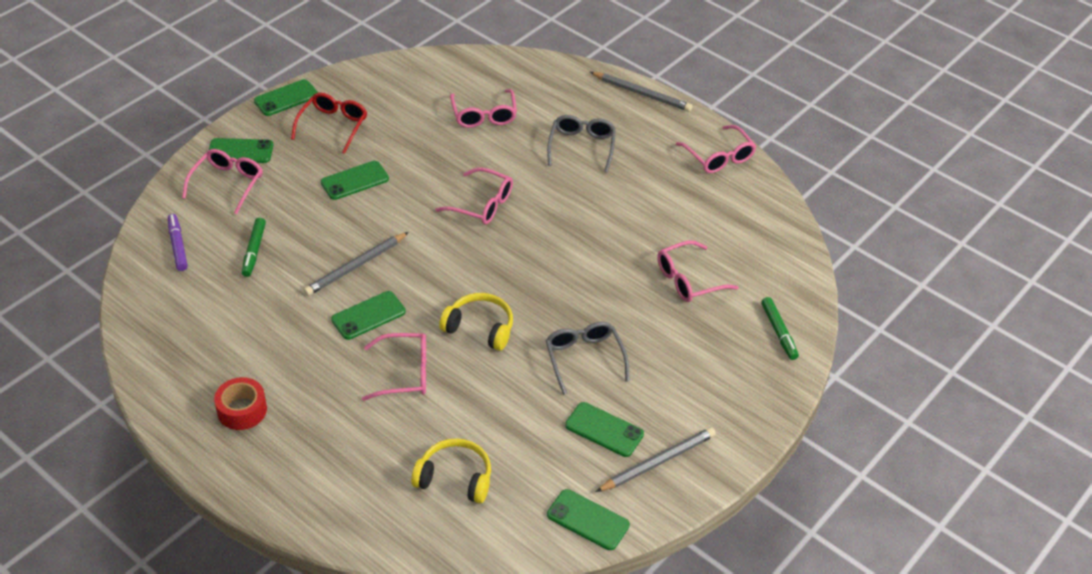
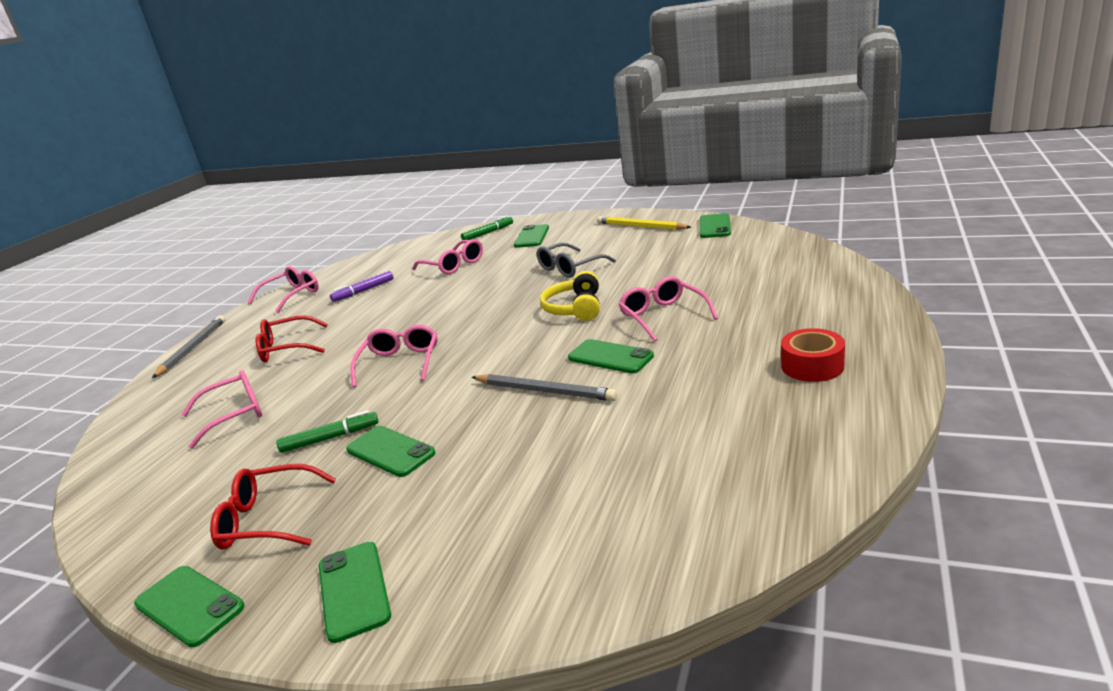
camera: 105 degrees left, 20 degrees down
purple marker [168,214,188,271] -> purple marker moved to [330,271,393,302]
pink glasses [182,149,263,214] -> none
green marker [242,218,266,277] -> green marker moved to [276,410,379,453]
yellow headphones [411,438,491,503] -> none
grey glasses [547,115,616,173] -> red glasses [256,315,328,362]
green phone [565,402,644,457] -> green phone moved to [514,224,549,248]
grey pencil [596,427,716,492] -> yellow pencil [597,216,691,230]

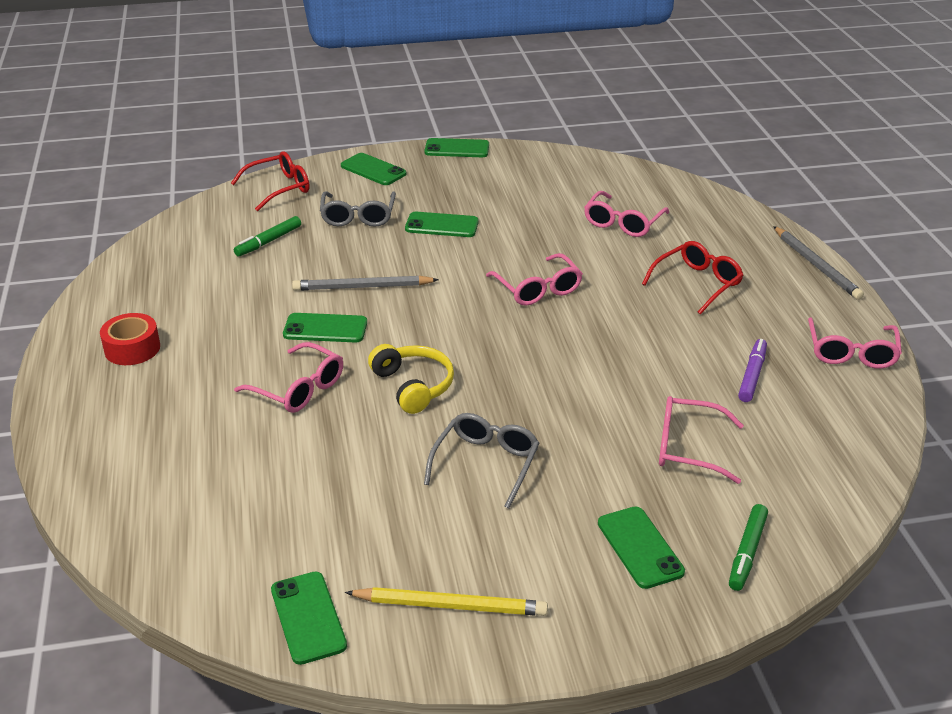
camera: 145 degrees right, 10 degrees up
red glasses [210,464,336,549] -> red glasses moved to [231,151,310,211]
green marker [276,410,379,453] -> green marker moved to [234,216,301,257]
none -> grey glasses [320,191,396,227]

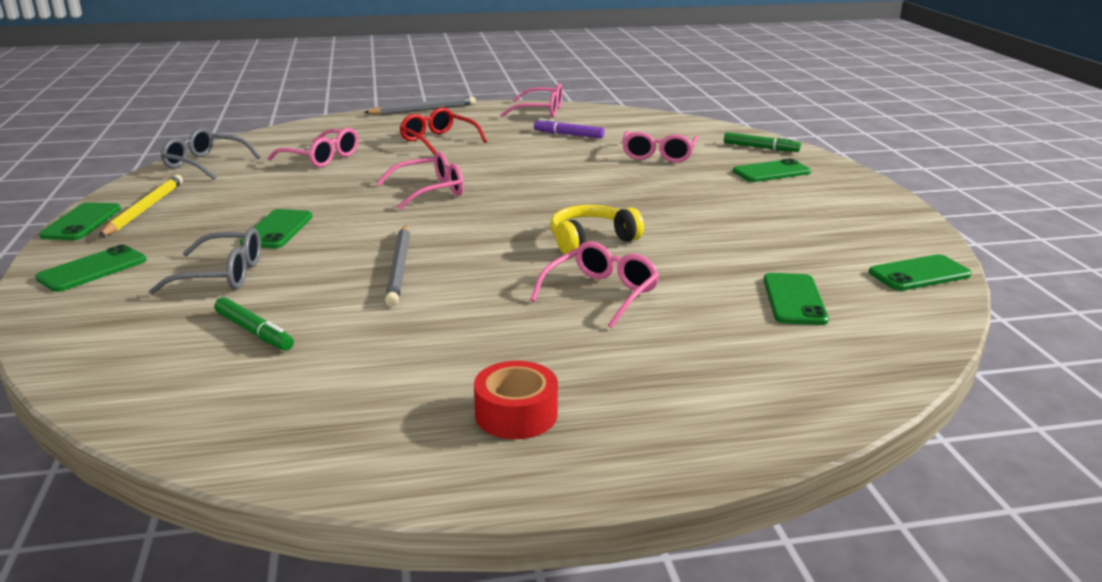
camera: 90 degrees left, 10 degrees down
red glasses [231,151,310,211] -> none
green phone [283,313,367,343] -> green phone moved to [763,273,829,325]
yellow pencil [345,587,548,616] -> yellow pencil moved to [99,175,183,237]
grey glasses [424,413,539,509] -> grey glasses moved to [161,128,261,180]

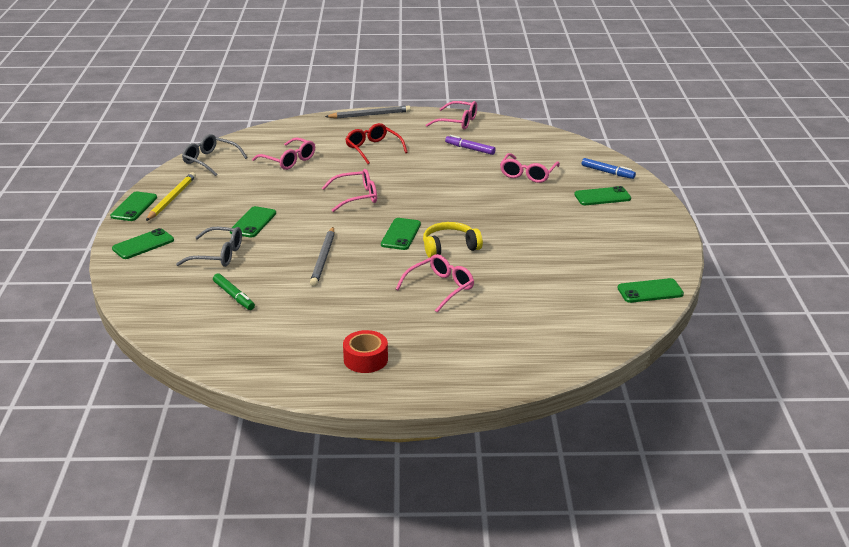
camera: 10 degrees right, 5 degrees up
green marker [724,132,801,152] -> blue marker [582,158,636,179]
green phone [763,273,829,325] -> green phone moved to [381,218,421,250]

